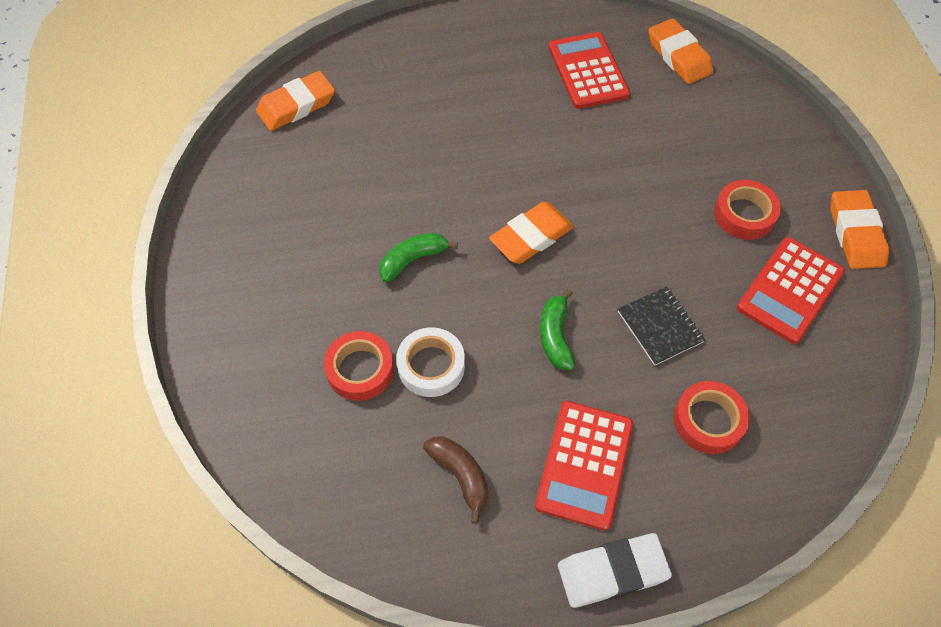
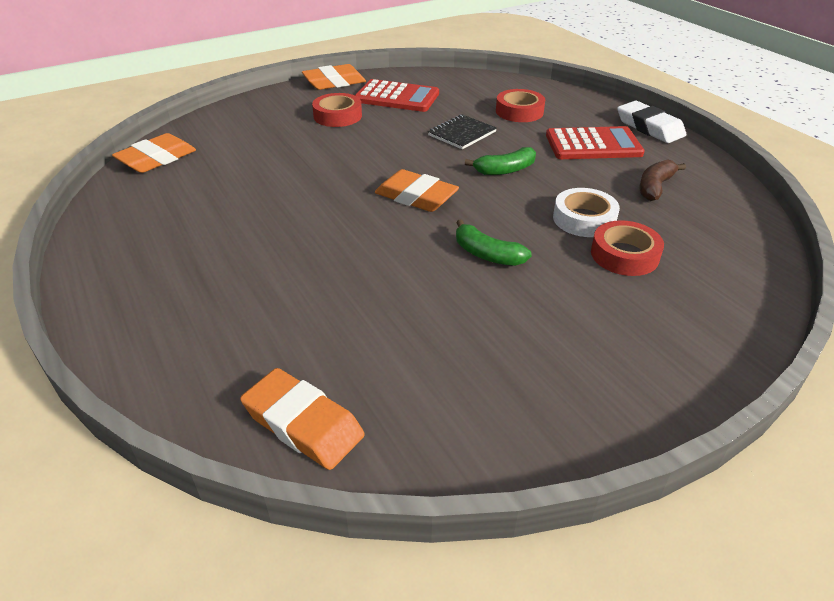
camera: 110 degrees left, 20 degrees down
red calculator [549,32,630,109] -> none

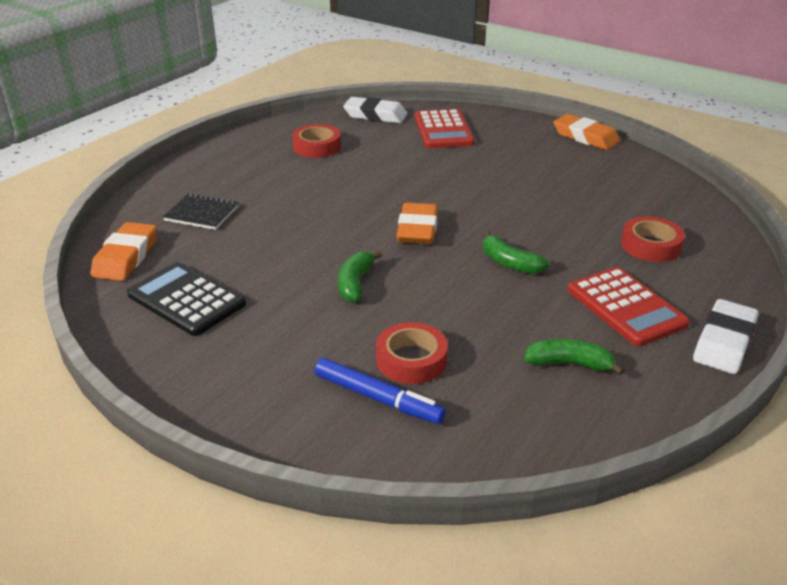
camera: 65 degrees right, 5 degrees down
orange eraser [112,133,196,173] -> white eraser [343,97,407,124]
red tape [312,93,362,127] -> red tape moved to [292,124,341,158]
red calculator [355,79,439,112] -> red calculator moved to [415,109,475,148]
black notebook [428,114,497,149] -> black notebook moved to [163,193,239,230]
white tape [553,188,620,237] -> none
brown banana [639,159,686,201] -> green banana [524,339,624,375]
none -> black calculator [127,262,246,336]
none -> blue marker [314,358,446,424]

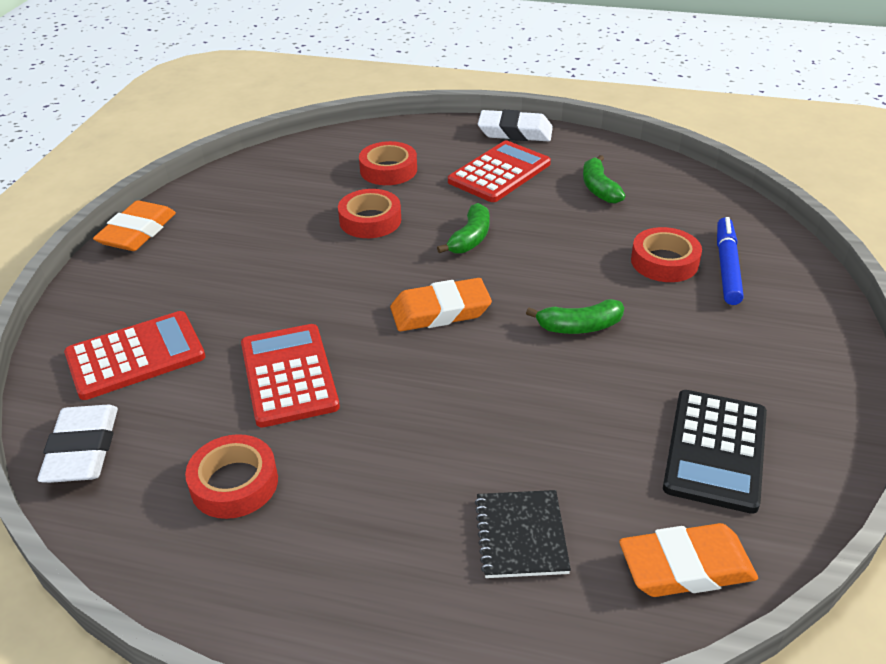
camera: 110 degrees left, 5 degrees up
none -> red calculator [241,324,340,428]
none -> red tape [338,189,401,238]

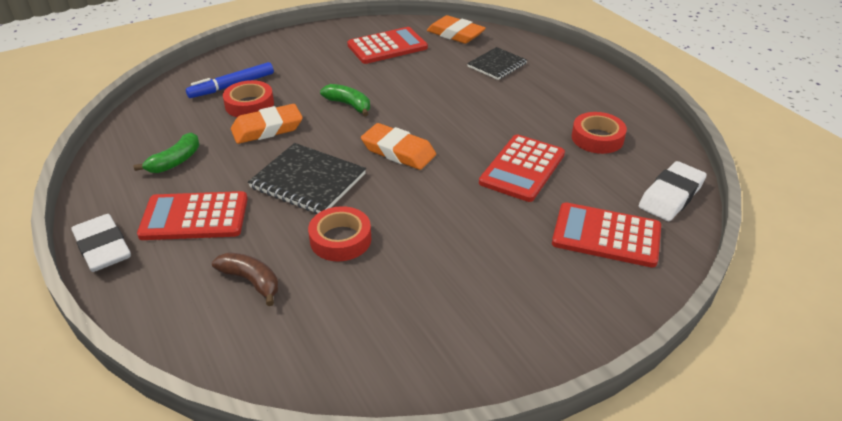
camera: 135 degrees left, 0 degrees up
orange eraser [93,200,176,251] -> orange eraser moved to [231,104,303,144]
red tape [359,141,417,185] -> brown banana [212,252,279,306]
green banana [437,203,490,254] -> black notebook [248,143,366,214]
black calculator [663,390,767,514] -> red calculator [347,27,428,64]

